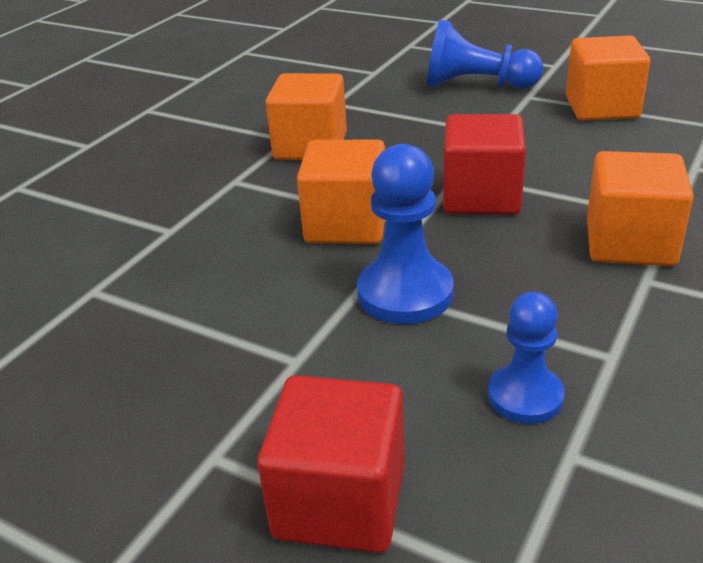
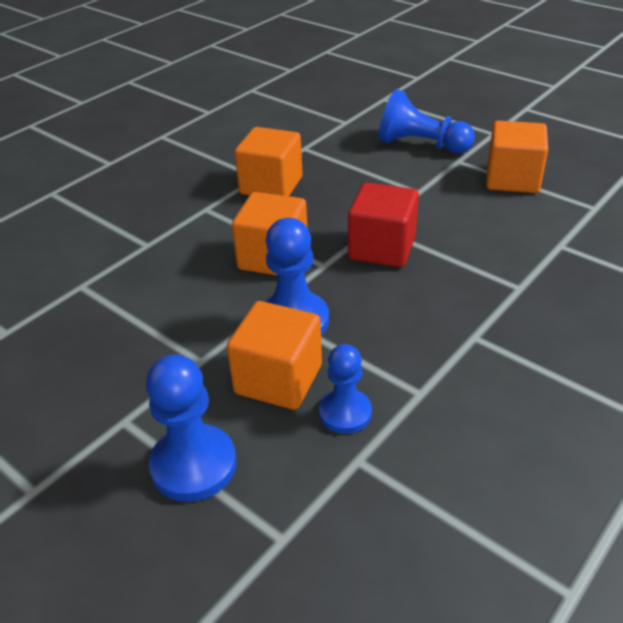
camera: 10 degrees right, 5 degrees up
red cube [257,375,405,553] -> blue pawn [146,354,237,502]
orange cube [587,151,694,266] -> orange cube moved to [227,301,322,410]

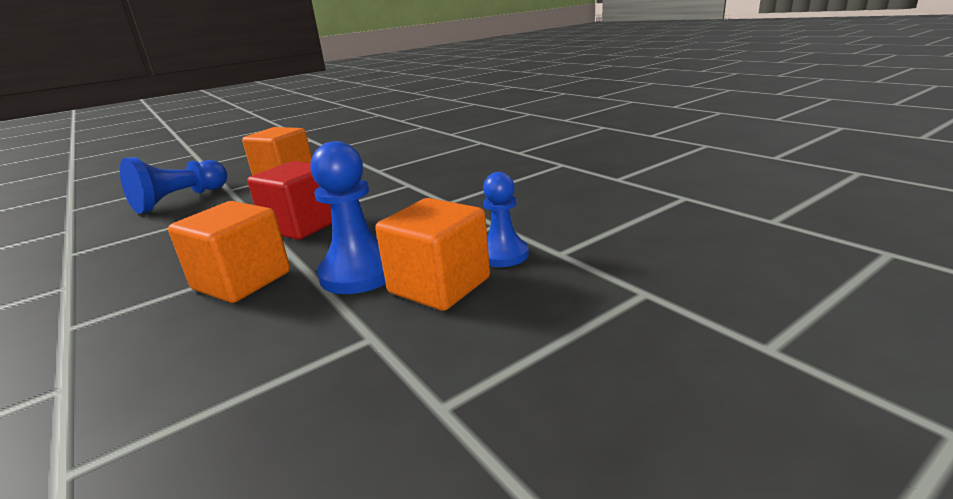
camera: 75 degrees left, 15 degrees down
blue pawn [146,354,237,502] -> none
orange cube [235,127,303,196] -> none

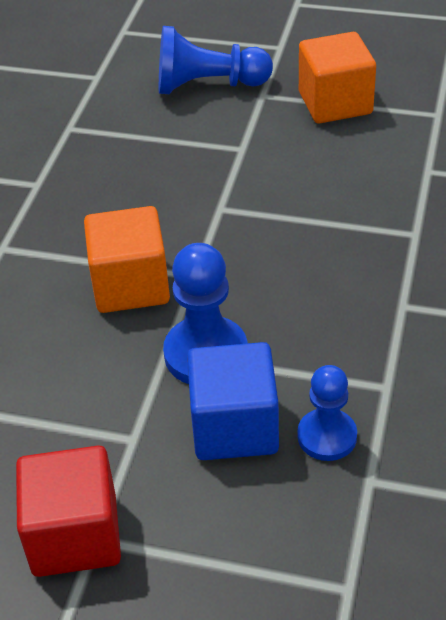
camera: 50 degrees right, 20 degrees up
red cube [247,161,332,240] -> red cube moved to [16,446,121,577]
orange cube [375,198,490,311] -> blue cube [187,342,279,460]

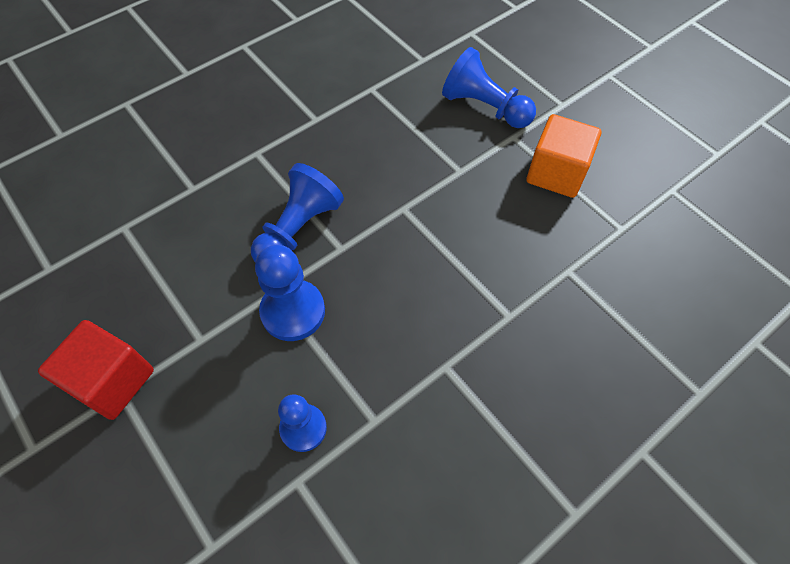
camera: 35 degrees right, 15 degrees up
orange cube [84,206,170,313] -> blue pawn [251,163,344,262]
blue cube [187,342,279,460] -> none

